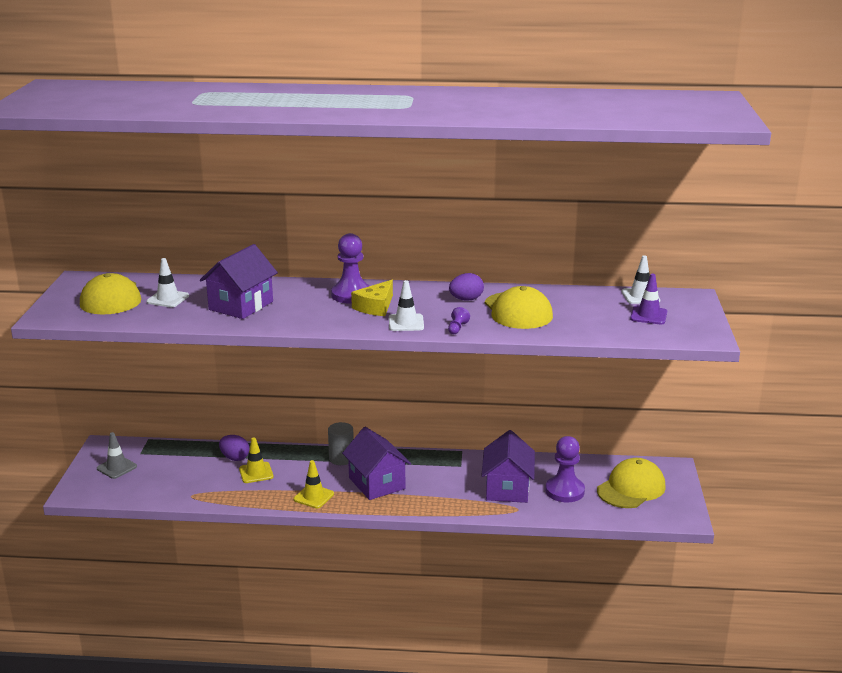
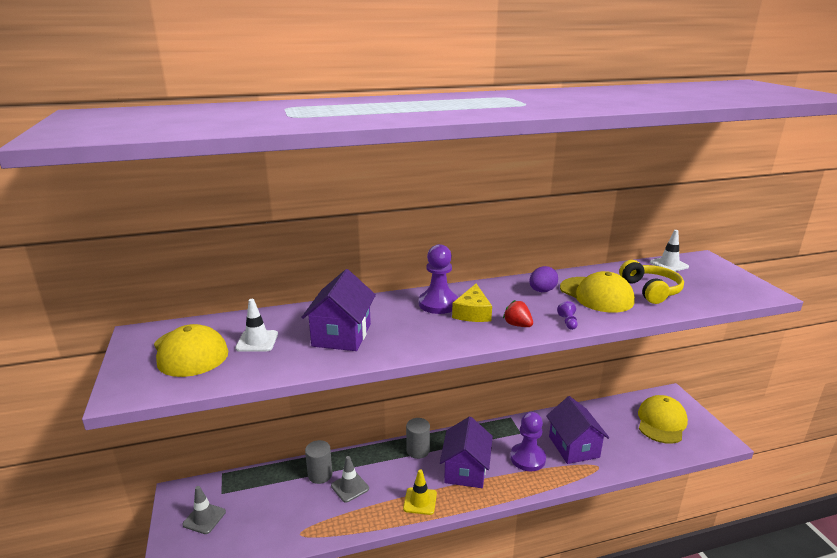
camera: 20 degrees left, 0 degrees up
purple egg [219,435,250,461] -> grey cylinder [305,440,333,484]
yellow traffic cone [239,437,273,483] -> grey traffic cone [331,456,369,503]
purple house [342,427,411,500] -> purple house turned 60 degrees clockwise [440,416,493,488]
white traffic cone [389,280,424,331] -> red strawberry [503,300,533,327]
purple pawn [545,436,585,502] -> purple pawn moved to [510,412,546,471]
purple traffic cone [630,274,667,324] -> none
none -> yellow headphones [619,260,684,304]

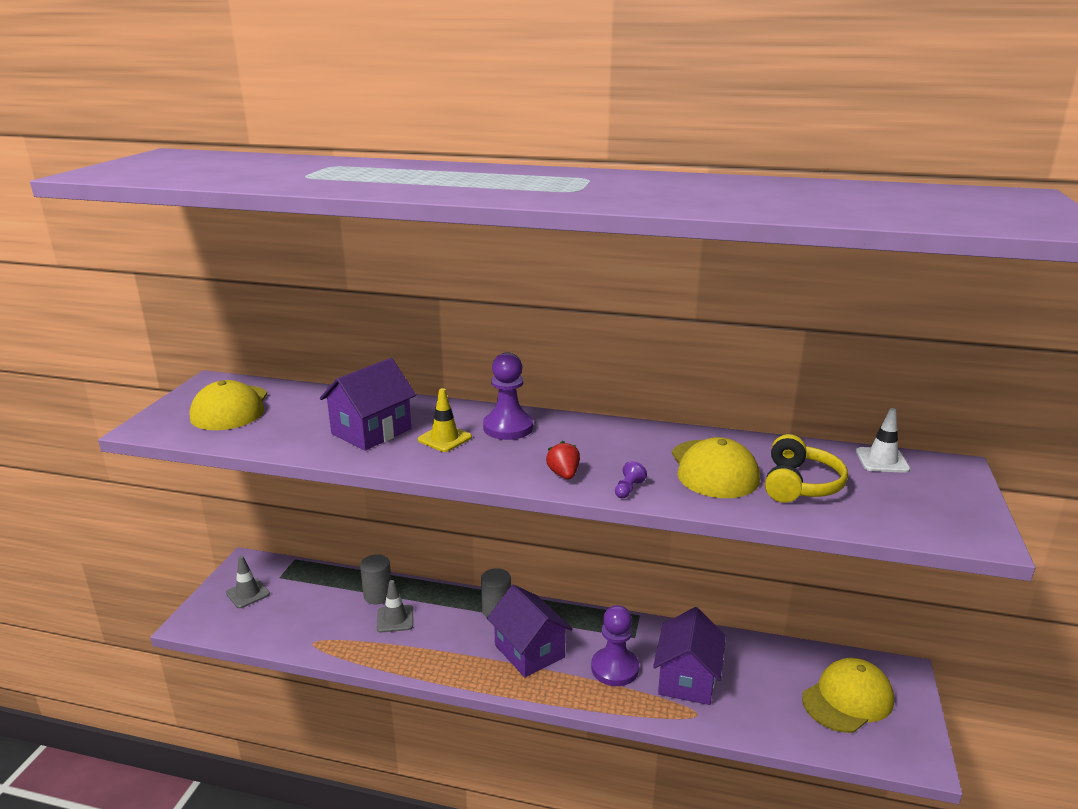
camera: 30 degrees right, 0 degrees up
white traffic cone [235,299,278,352] -> none
yellow traffic cone [403,469,437,515] -> yellow traffic cone moved to [418,388,472,452]
purple house [440,416,493,488] -> purple house turned 75 degrees counterclockwise [487,585,573,677]
yellow cheese [452,284,492,322] -> none
purple egg [529,266,558,292] -> none

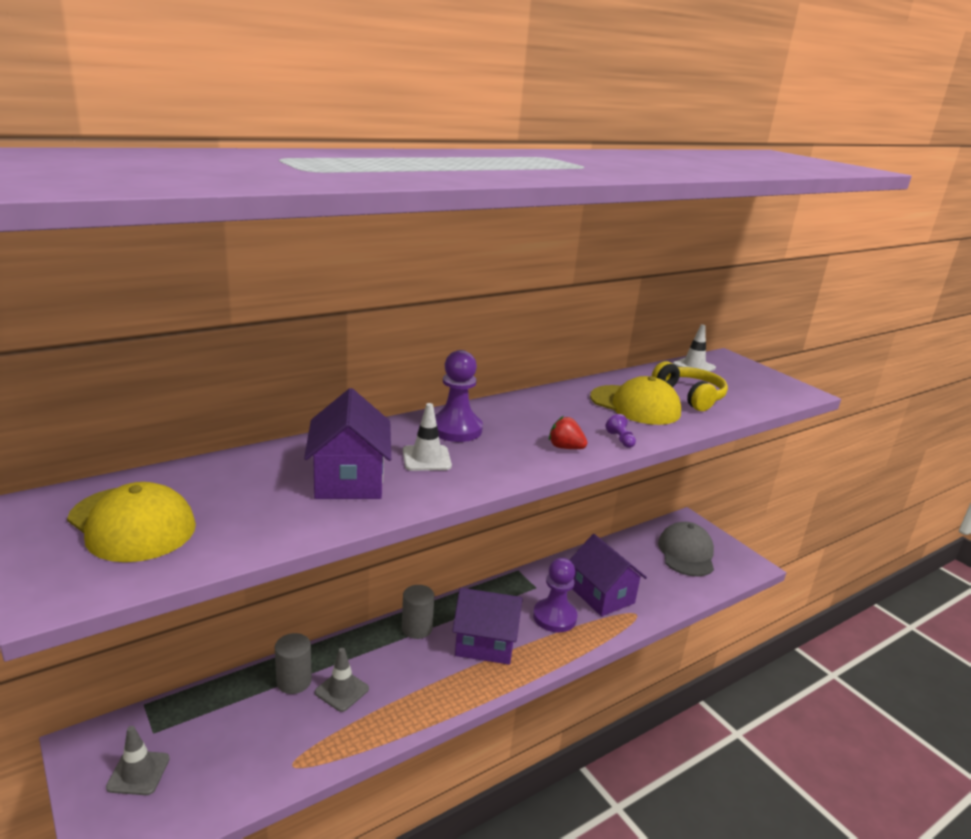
camera: 50 degrees left, 0 degrees up
yellow traffic cone [418,388,472,452] -> white traffic cone [403,403,452,471]
yellow cap [802,658,894,733] -> grey cap [658,522,714,576]

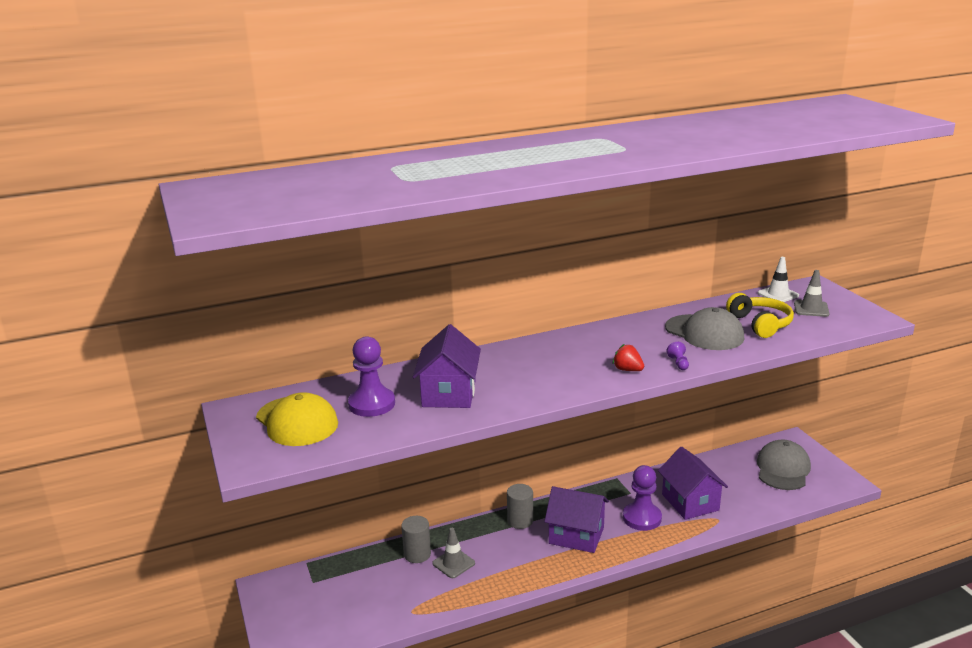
camera: 15 degrees right, 0 degrees up
grey traffic cone [106,726,170,795] -> grey traffic cone moved to [794,270,829,317]
white traffic cone [403,403,452,471] -> none
purple pawn [435,350,483,442] -> purple pawn moved to [348,336,395,417]
yellow cap [590,376,681,425] -> grey cap [665,307,744,350]

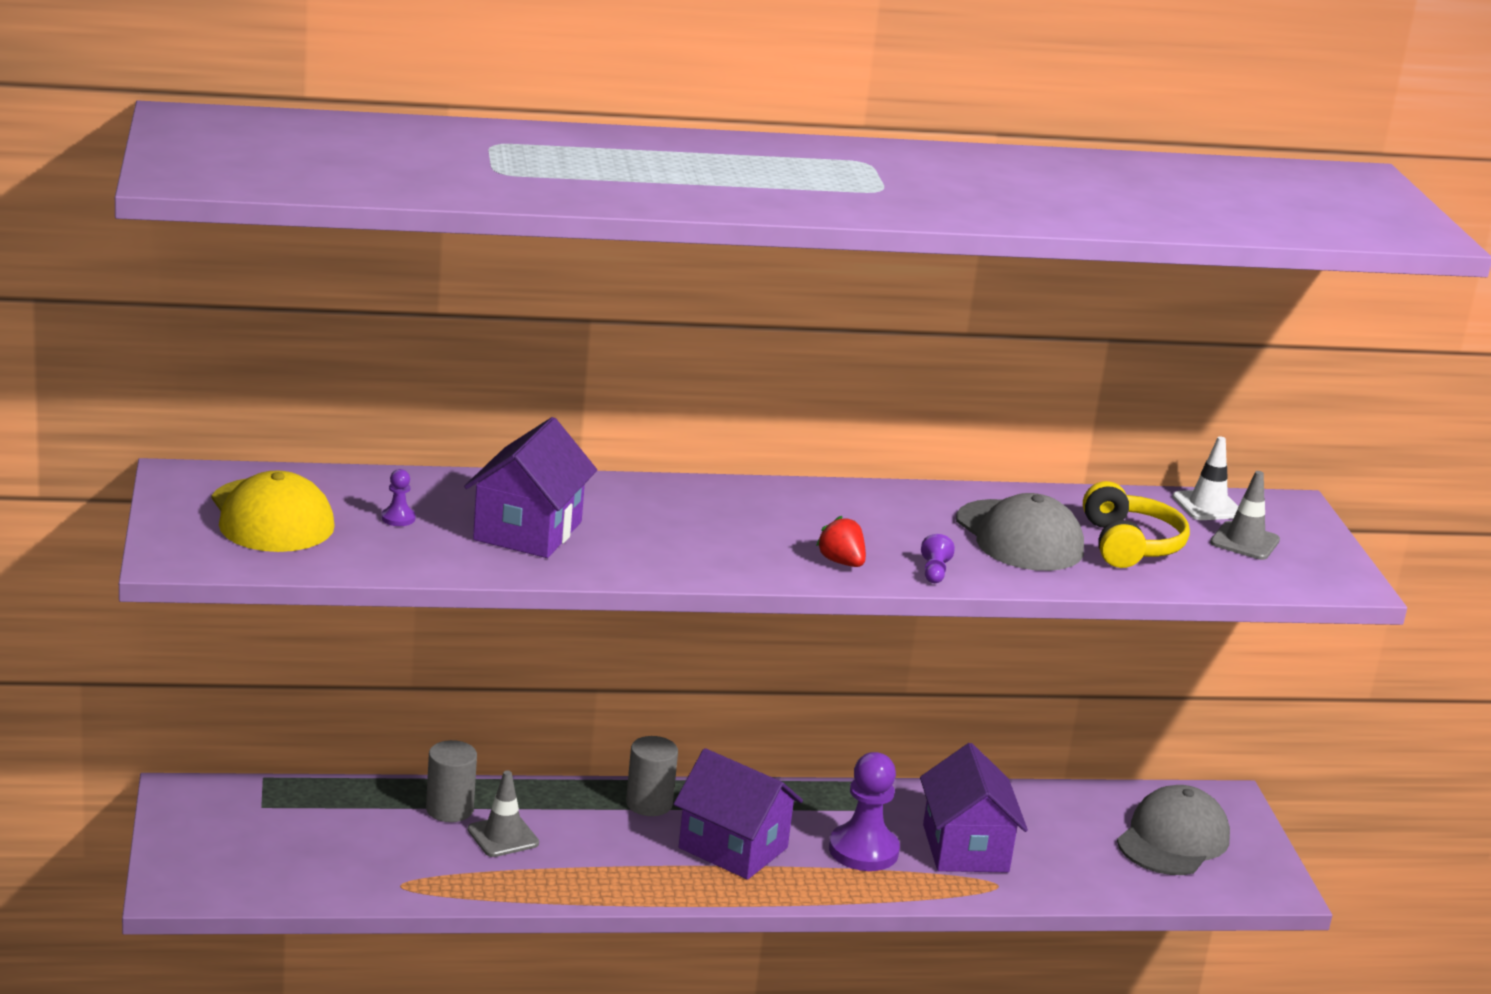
camera: 10 degrees right, 0 degrees up
purple pawn [348,336,395,417] -> purple pawn [381,469,416,526], size x0.44

